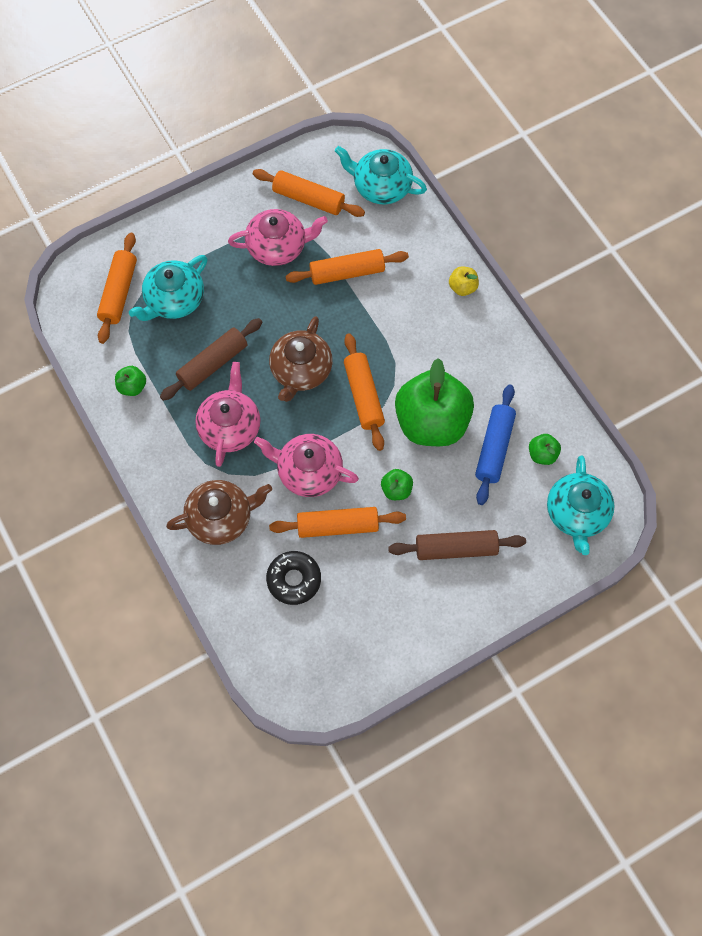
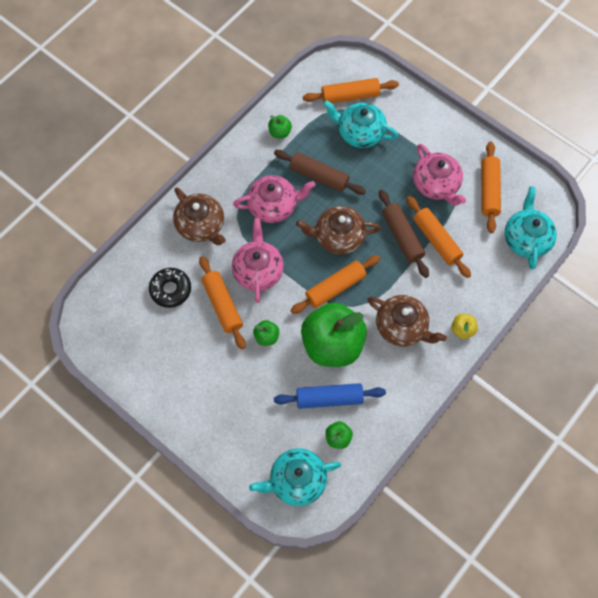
camera: 70 degrees right, 0 degrees up
brown rolling pin [388,530,526,560] -> brown rolling pin moved to [379,190,429,278]
none -> brown teapot [367,295,447,347]

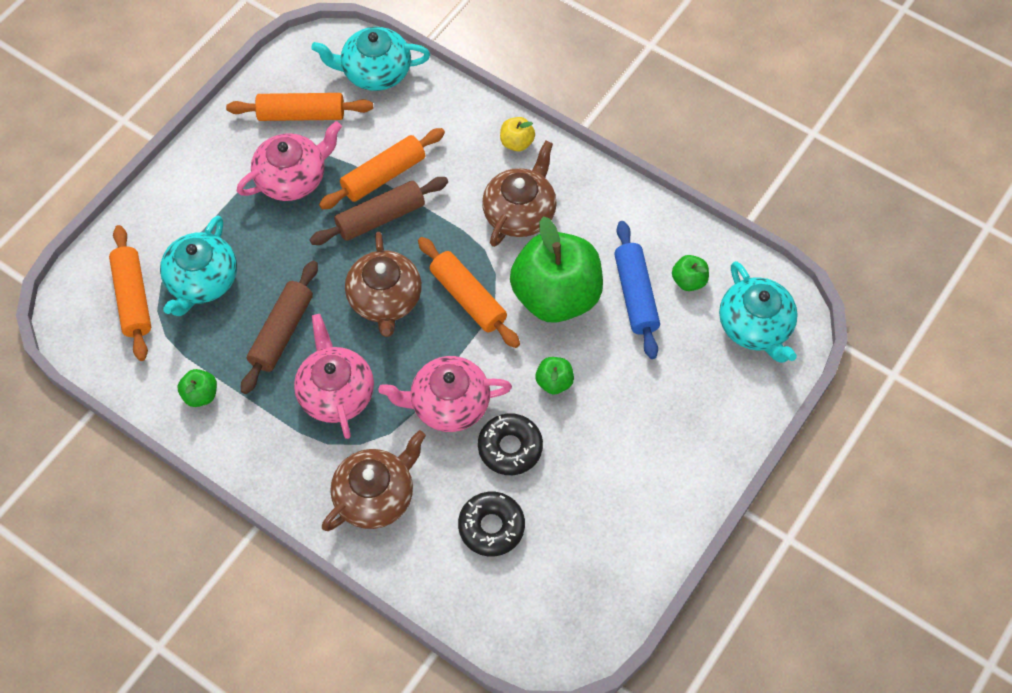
camera: 95 degrees left, 5 degrees down
orange rolling pin [199,256,246,349] -> black donut [478,413,543,475]

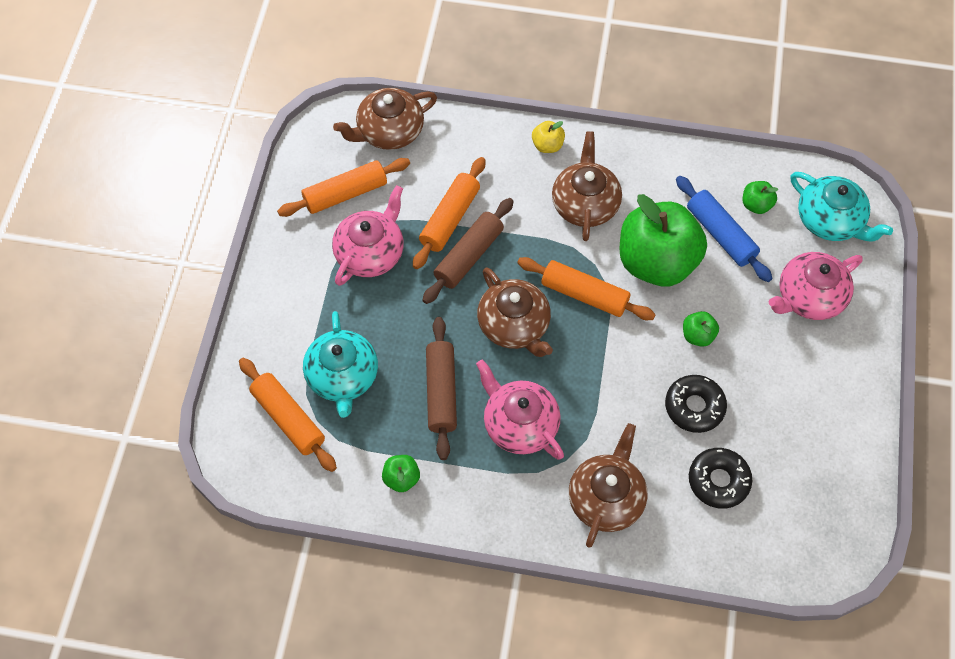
camera: 25 degrees left, 0 degrees up
turquoise teapot [311,27,430,91] -> brown teapot [333,88,437,150]
pink teapot [378,356,512,432] -> pink teapot moved to [769,252,863,320]

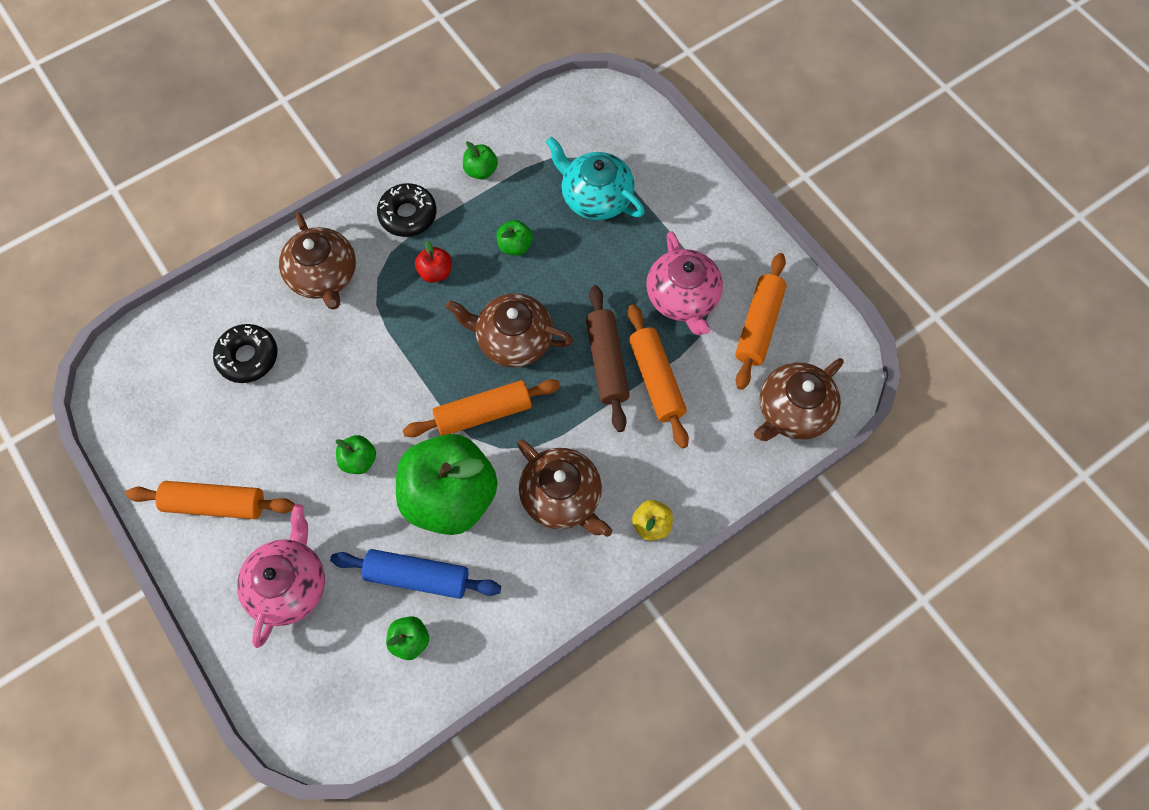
camera: 135 degrees right, 5 degrees up
orange rolling pin [239,358,337,472] -> orange rolling pin moved to [126,481,295,519]
brown teapot [333,88,437,150] -> brown teapot turned 150 degrees counterclockwise [754,358,844,441]
brown rolling pin [426,317,457,460] -> green apple [497,220,533,256]
pink teapot [476,359,564,460] -> red apple [415,240,452,283]
black donut [665,375,727,433] -> black donut moved to [377,183,436,237]
turquoise teapot [791,172,893,242] -> none

